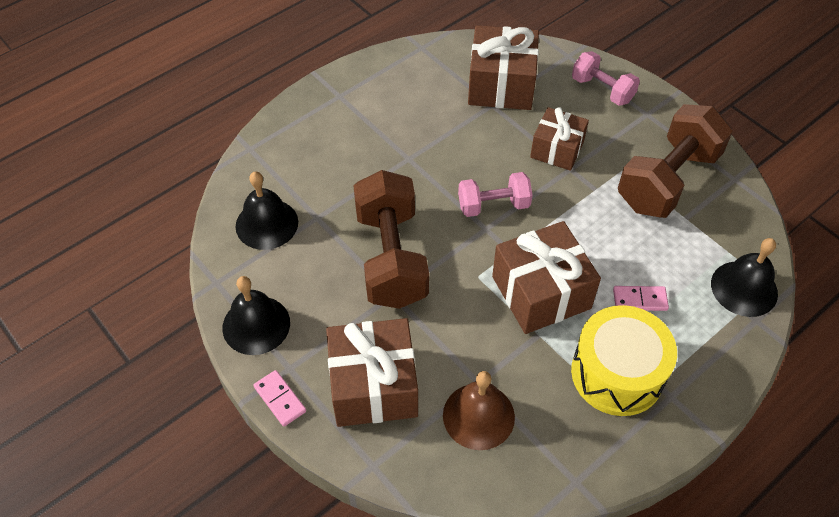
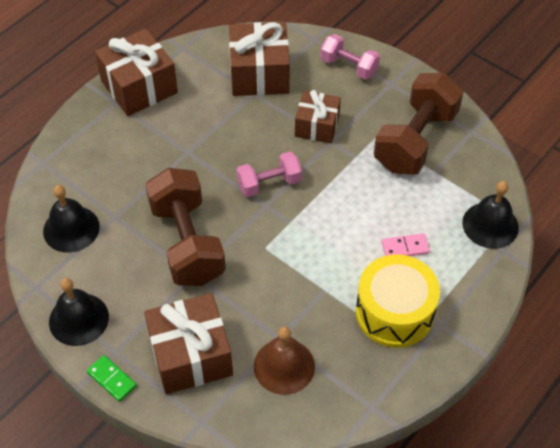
camera: 10 degrees left, 0 degrees up
pink domino [253,370,306,427] -> green domino [87,355,137,402]
brown gift [492,221,601,334] -> brown gift moved to [95,29,178,116]

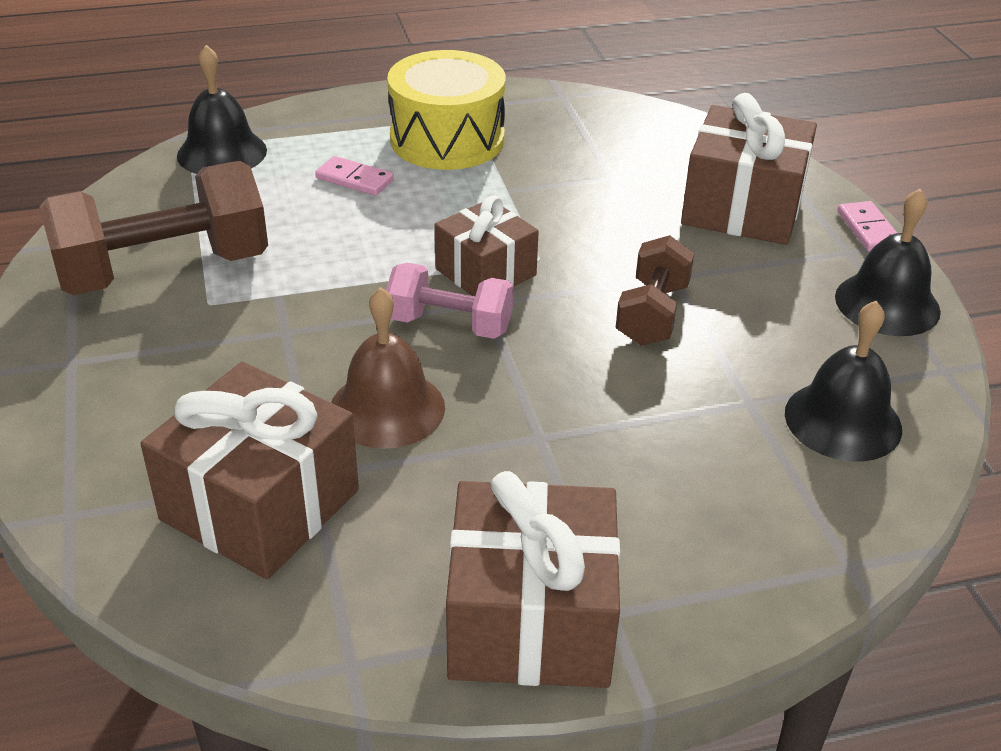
camera: 145 degrees left, 15 degrees down
green domino [87,355,137,402] -> pink domino [838,201,897,252]
brown dumbbell [145,168,226,286] -> brown dumbbell [616,235,694,346], size x0.56
brown bell [254,327,315,395] -> brown bell moved to [331,287,445,449]
brown gift [295,90,341,143] -> brown gift moved to [435,196,539,296]
pink dumbbell [320,34,380,80] -> none

